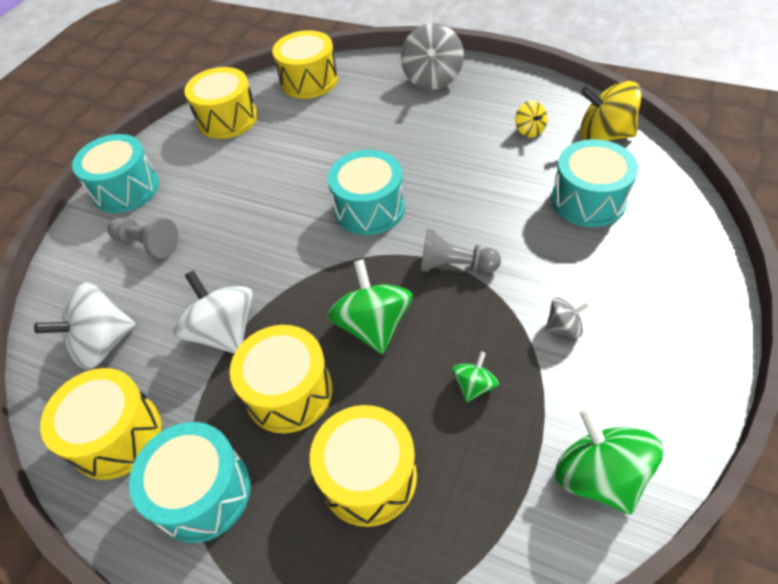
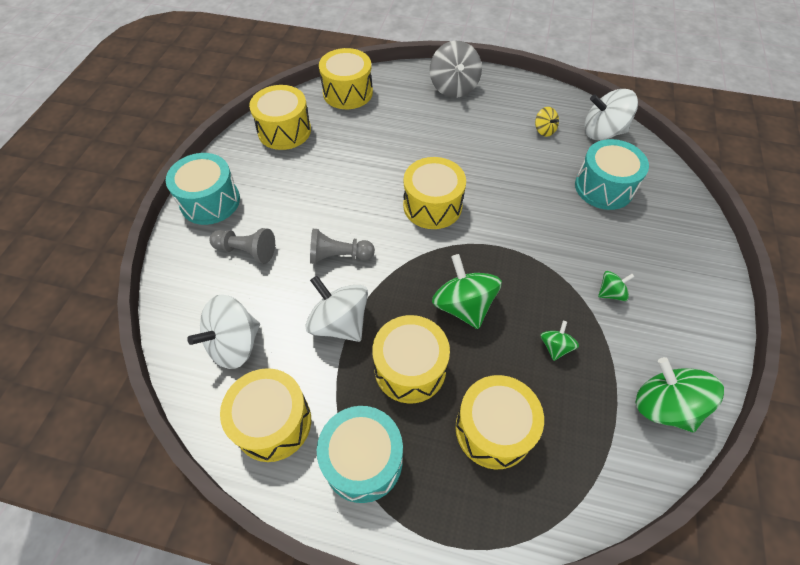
camera: 15 degrees left, 5 degrees up
turquoise drum [328,150,405,235] -> yellow drum [403,157,466,229]
grey pawn [420,229,501,273] -> grey pawn moved to [310,229,375,264]
grey spinning top [545,297,590,338] -> green spinning top [598,271,635,301]
yellow spinning top [580,81,642,141] -> white spinning top [585,89,638,140]

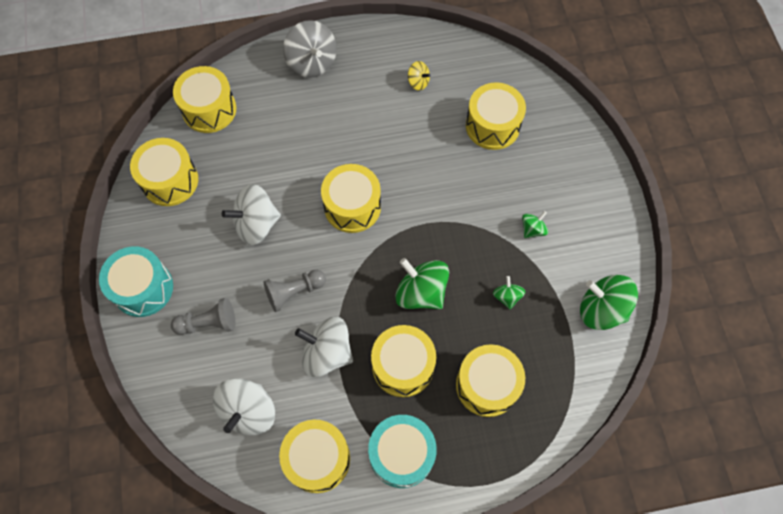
camera: 25 degrees left, 10 degrees up
turquoise drum [575,139,649,210] -> yellow drum [466,82,526,150]
white spinning top [585,89,638,140] -> white spinning top moved to [222,184,281,245]

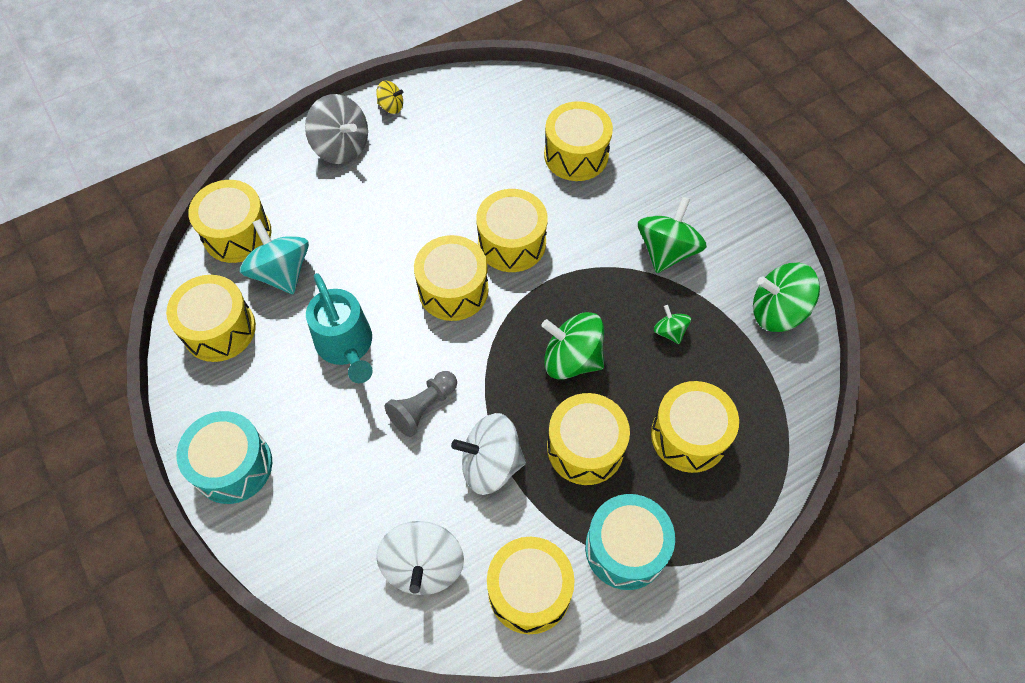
camera: 20 degrees left, 5 degrees down
grey pawn [171,298,235,335] -> none
white spinning top [222,184,281,245] -> turquoise watering can [306,273,373,383]
yellow spinning top [408,61,431,91] -> yellow spinning top moved to [376,81,403,114]
green spinning top [522,211,548,238] -> green spinning top [638,196,707,273], size x1.94
none -> turquoise spinning top [240,219,309,294]
none -> yellow drum [476,189,548,272]

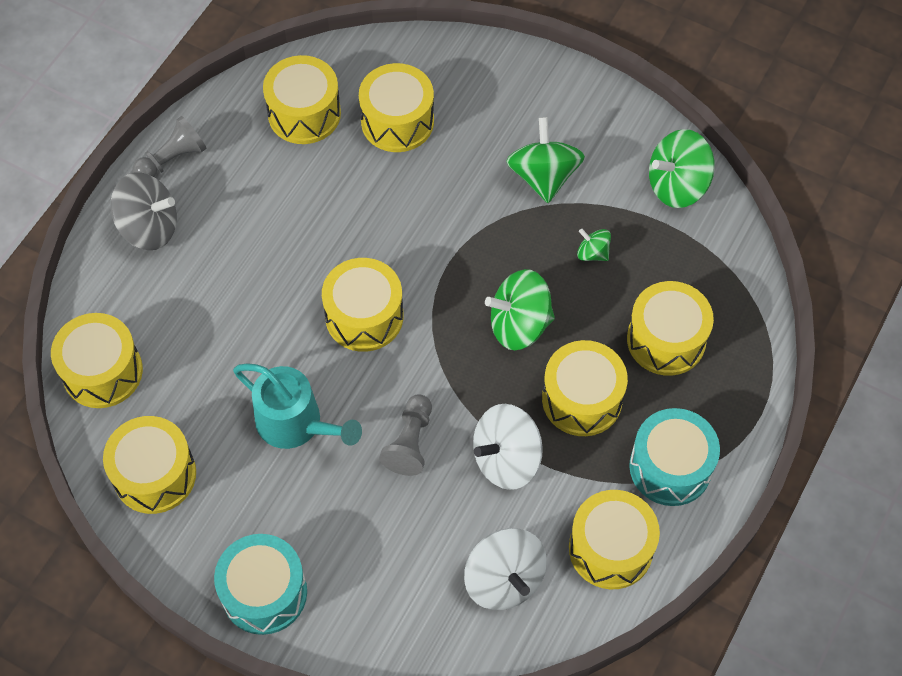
camera: 30 degrees left, 0 degrees up
turquoise spinning top [240,219,309,294] -> none
yellow spinning top [376,81,403,114] -> grey pawn [133,116,207,177]
yellow drum [476,189,548,272] -> yellow drum moved to [263,55,341,144]

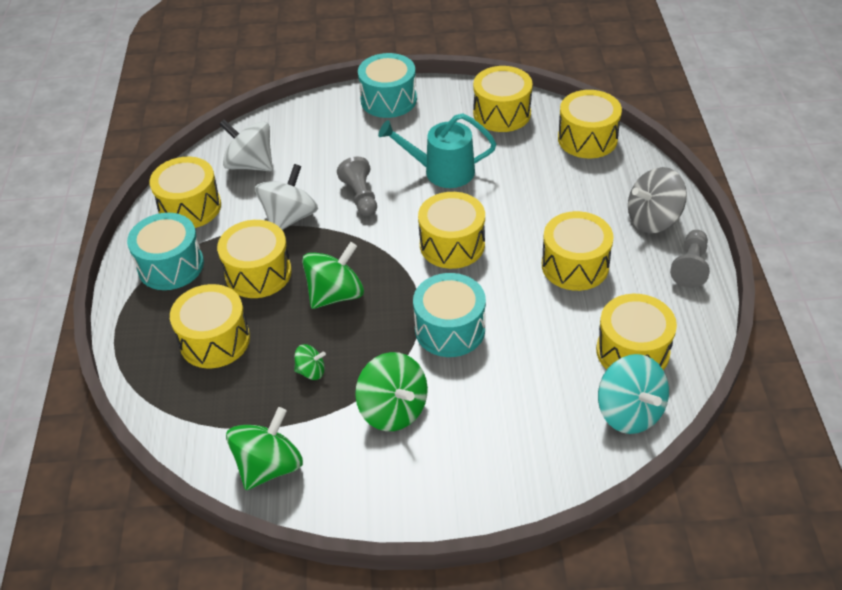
camera: 150 degrees right, 15 degrees down
yellow drum [359,63,434,152] -> yellow drum moved to [542,211,614,291]
none -> turquoise drum [413,273,486,357]
none -> turquoise spinning top [598,354,669,434]

